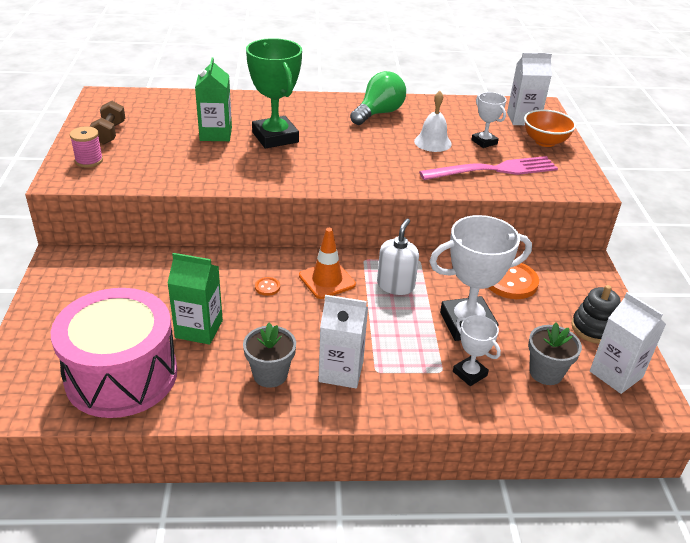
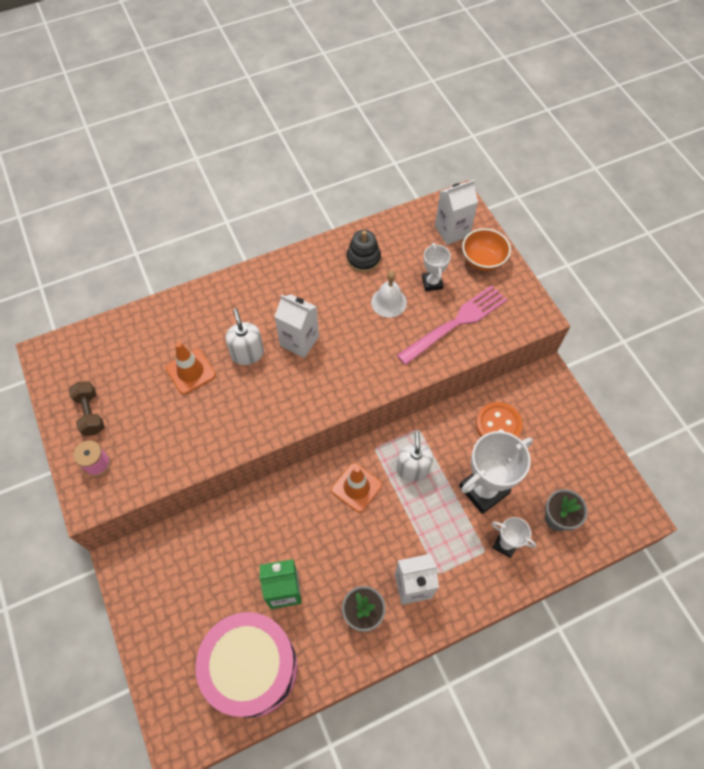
camera: 20 degrees left, 25 degrees up
green carton [195,57,232,141] -> orange traffic cone [166,342,216,395]
green trophy [246,38,302,149] -> white soap dispenser [225,308,264,365]
orange button [255,277,280,296] -> none
green light bulb [350,71,406,125] -> none
white trophy [471,92,507,148] -> white trophy turned 45 degrees clockwise [422,243,451,291]
black stacking toy [571,285,620,344] -> black stacking toy moved to [347,230,381,272]
white carton [590,292,666,394] -> white carton moved to [274,294,319,358]

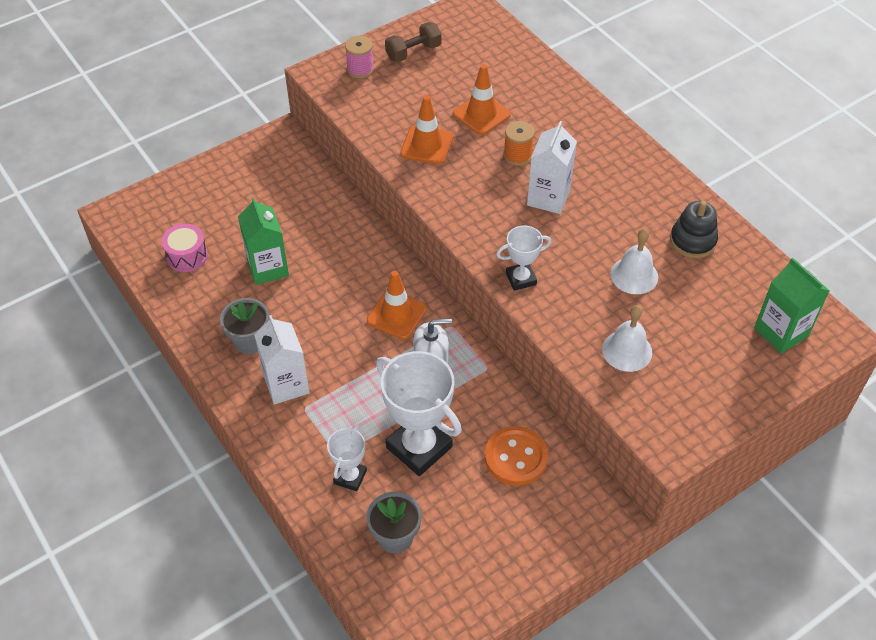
camera: 80 degrees right, 10 degrees down
pink drum [196,612,298,718] -> pink drum [162,224,208,272], size x0.43
white soap dispenser [225,308,264,365] -> orange spool [504,121,535,166]
pink fork [397,285,507,365] -> white bell [602,305,652,372]
white trophy [422,243,451,291] -> white trophy moved to [496,225,551,291]
white carton [435,180,478,245] -> green carton [754,258,830,354]
orange bowl [462,228,511,271] -> none
none -> orange traffic cone [400,95,454,165]

